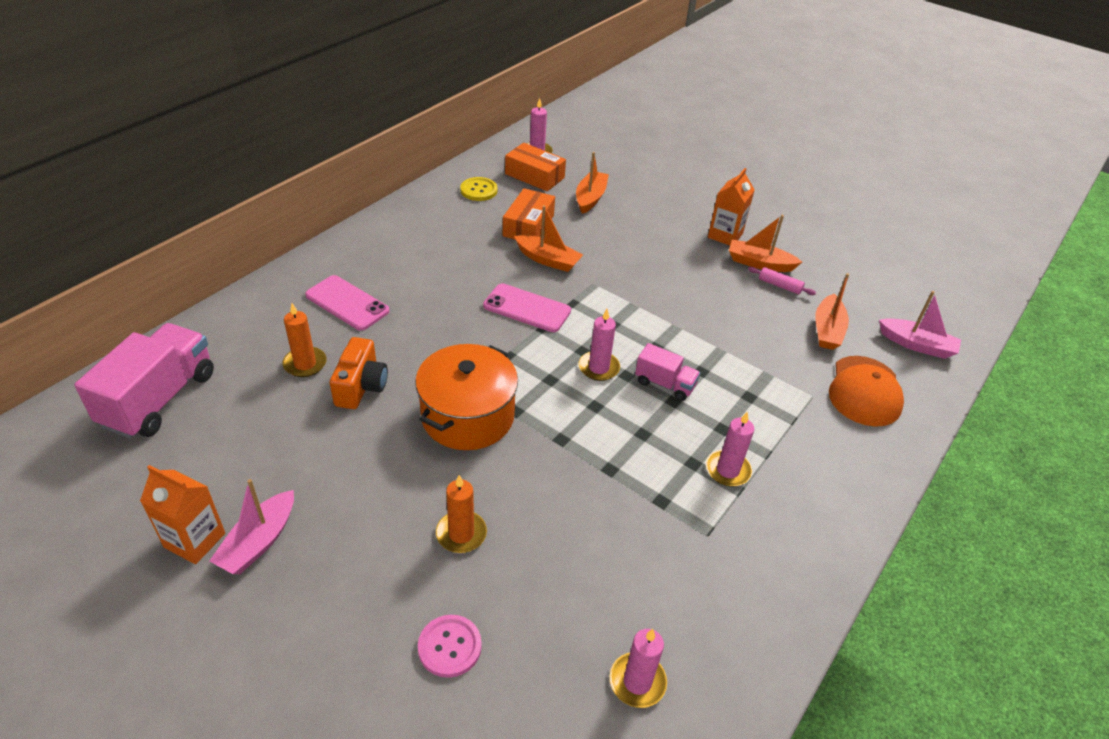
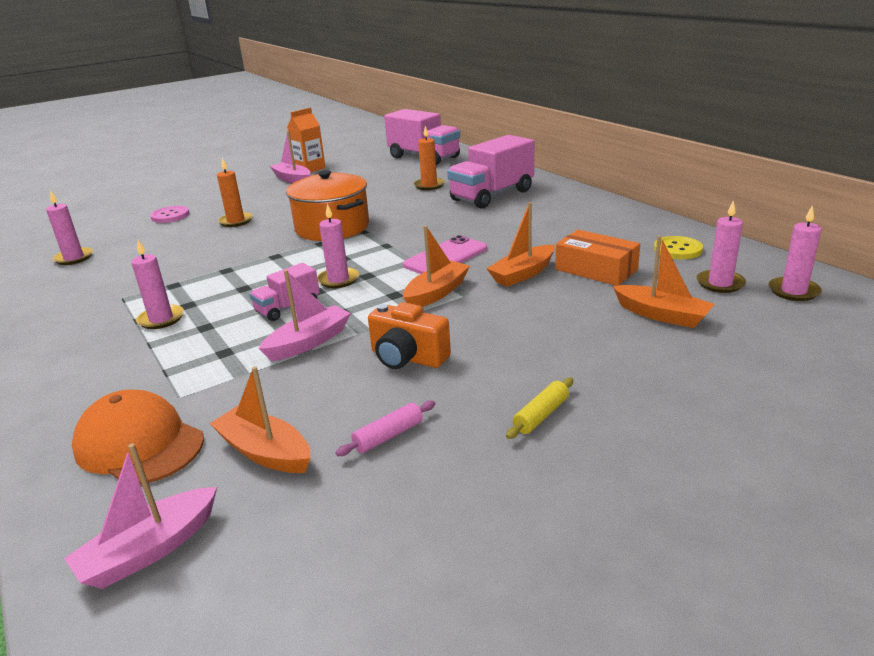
camera: 115 degrees right, 15 degrees down
pink phone [305,275,390,331] -> pink truck [447,135,534,209]
orange camera [330,337,388,409] -> orange camera moved to [368,302,451,369]
orange box [505,143,566,191] -> pink candle [696,200,746,293]
orange carton [708,168,755,246] -> yellow rolling pin [506,378,573,439]
orange boat [729,215,802,272] -> orange boat moved to [403,225,470,307]
none -> pink boat [259,270,351,361]

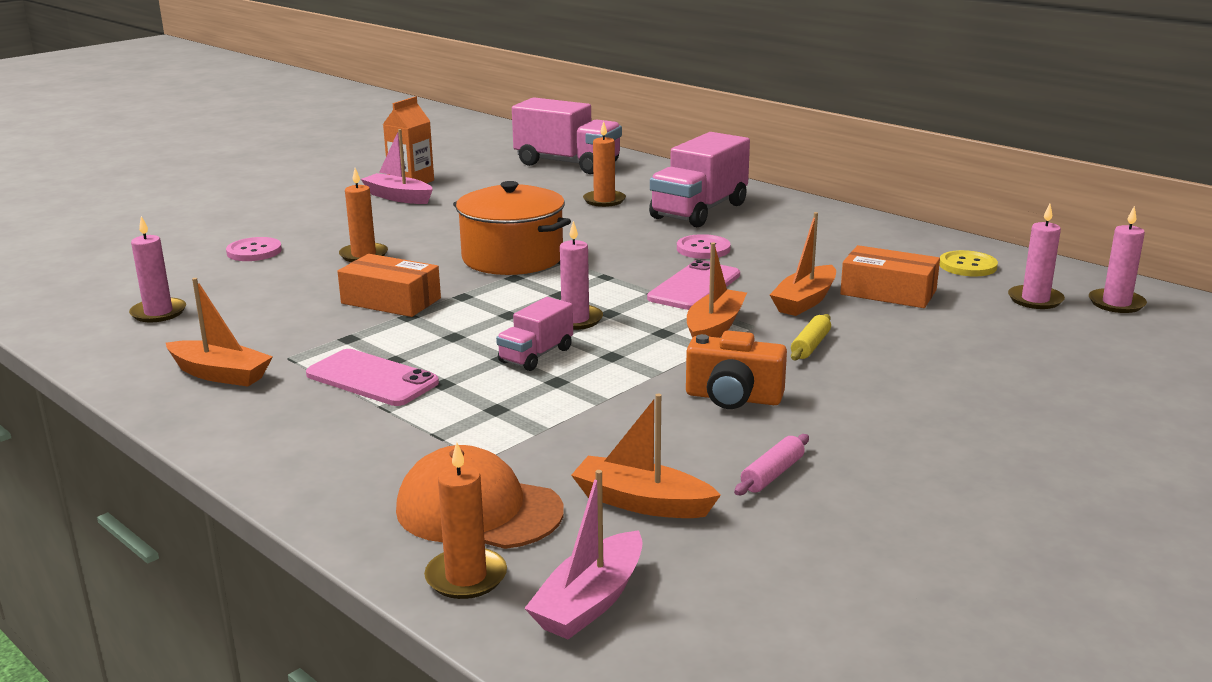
camera: 15 degrees left, 5 degrees down
pink candle [131,240,184,329] -> pink phone [306,349,439,406]
pink boat [259,270,351,361] -> none
yellow rolling pin [506,378,573,439] -> yellow rolling pin moved to [791,314,831,360]
orange boat [613,235,715,328] -> orange boat moved to [166,278,273,387]
none -> orange box [337,254,441,317]
none -> orange candle [424,442,507,599]
none -> pink button [677,234,731,259]

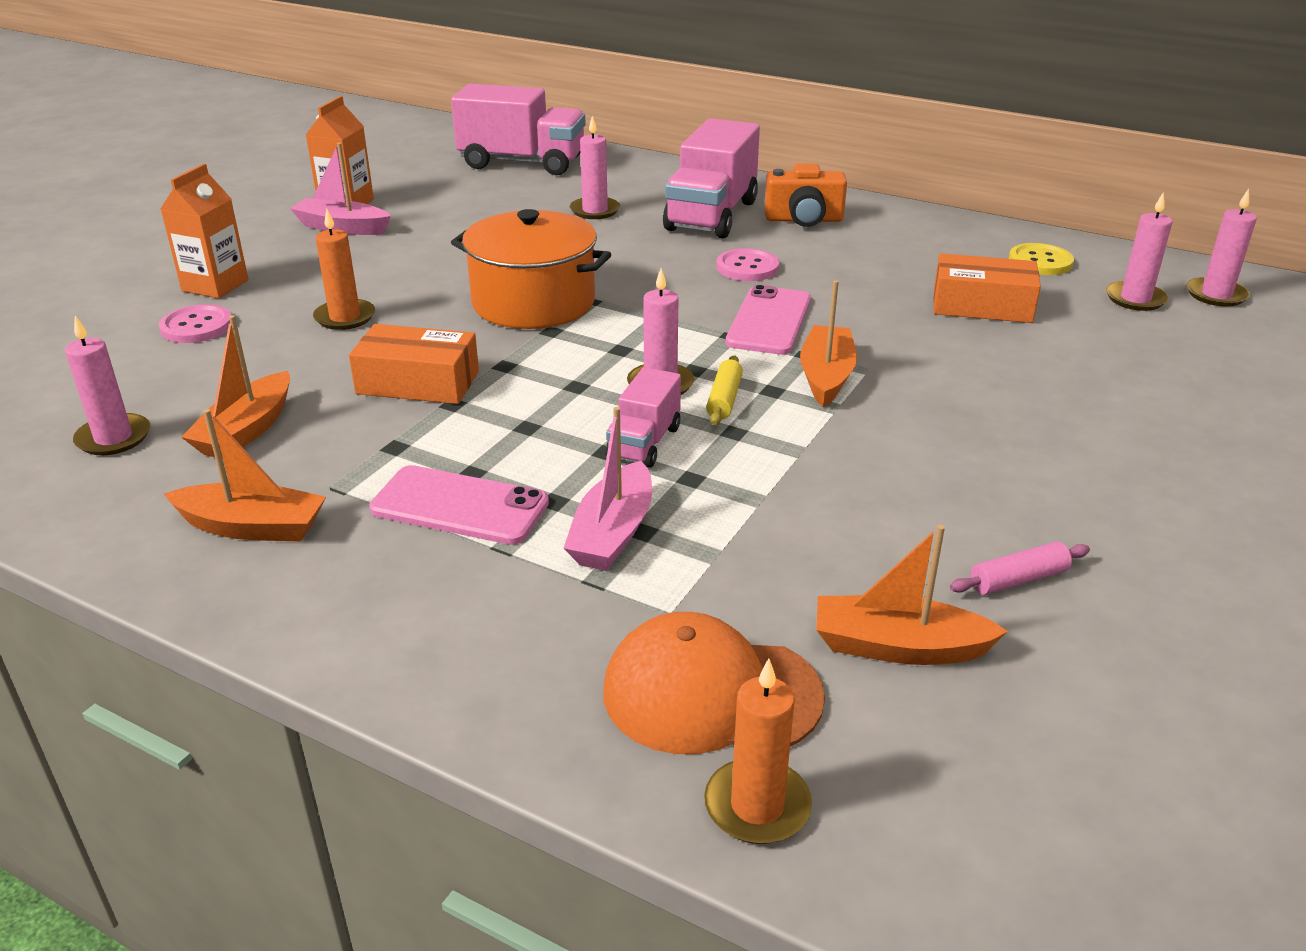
camera: 15 degrees left, 10 degrees up
pink boat [524,470,643,639] -> pink boat moved to [564,407,652,571]
orange candle [583,121,626,207] -> pink candle [570,116,620,219]
orange camera [686,330,787,409] -> orange camera moved to [764,164,847,227]
pink rolling pin [734,434,809,495] -> pink rolling pin turned 45 degrees clockwise [950,542,1090,595]
orange boat [770,212,836,316] -> orange boat moved to [181,315,290,459]
yellow rolling pin [791,314,831,360] -> yellow rolling pin moved to [706,355,743,425]
none -> orange carton [161,164,248,298]

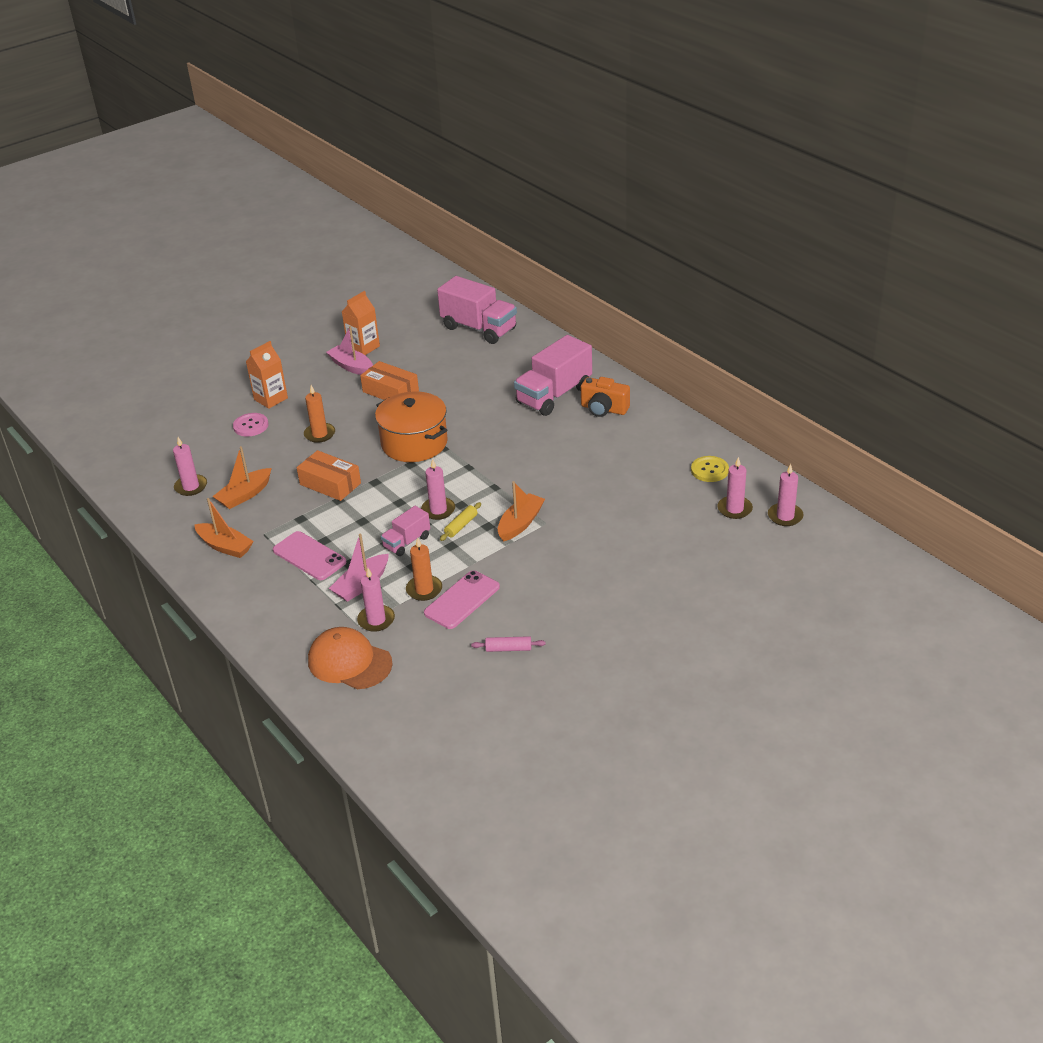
camera: 25 degrees right, 5 degrees up
pink candle [570,116,620,219] -> pink candle moved to [357,568,395,632]
orange candle [704,659,812,844] -> orange candle moved to [406,537,442,601]
pink button [716,248,779,281] -> none
pink phone [726,285,811,355] -> pink phone moved to [424,571,500,629]
orange boat [816,524,1008,665] -> none
orange box [933,253,1041,323] -> orange box moved to [360,361,419,400]

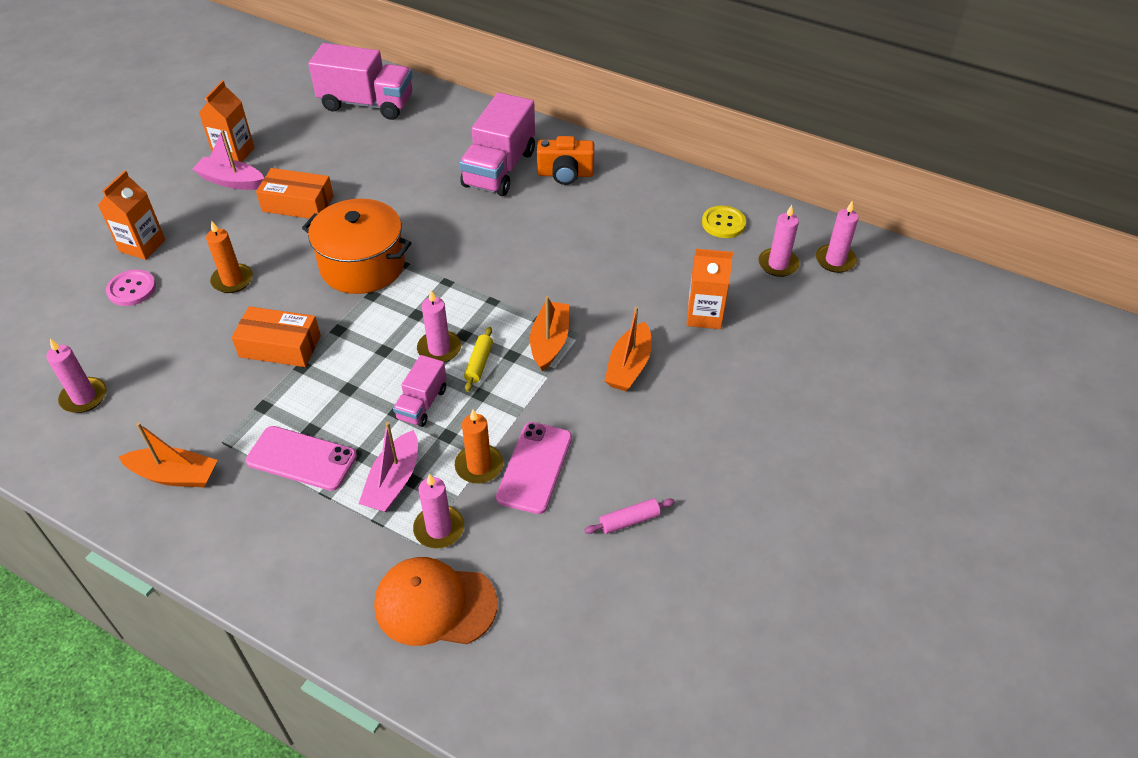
camera: 25 degrees left, 10 degrees up
orange boat [212,446,272,509] -> orange boat moved to [605,306,652,391]
none -> orange carton [687,249,733,329]

